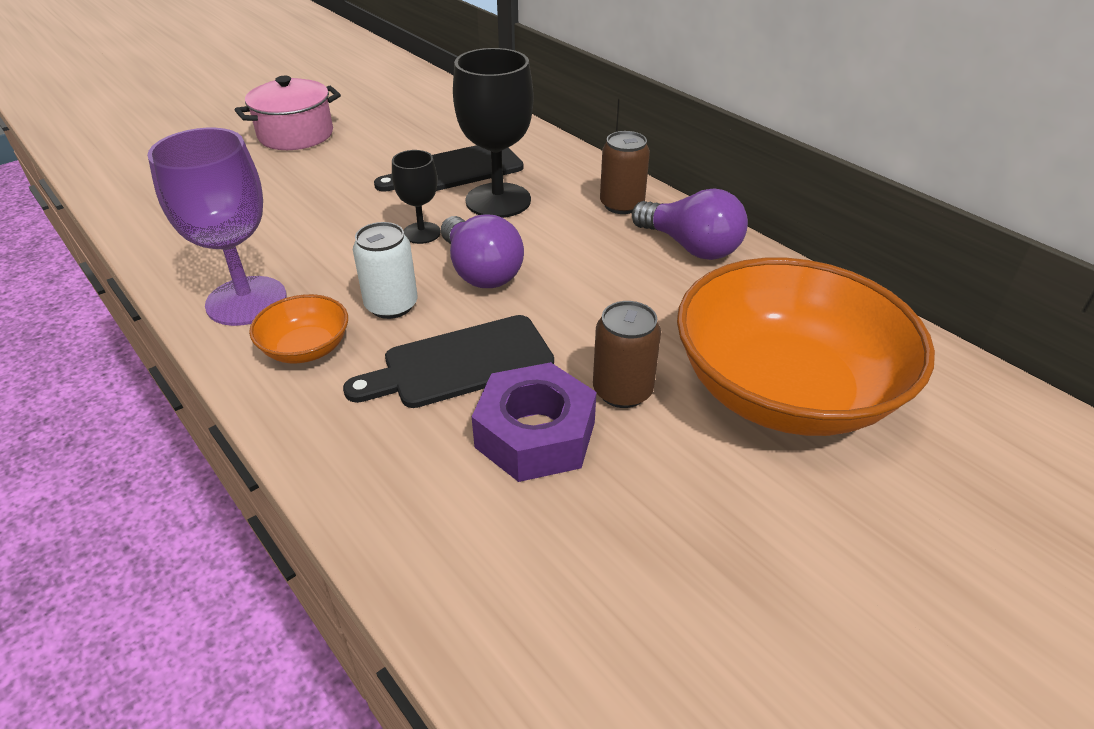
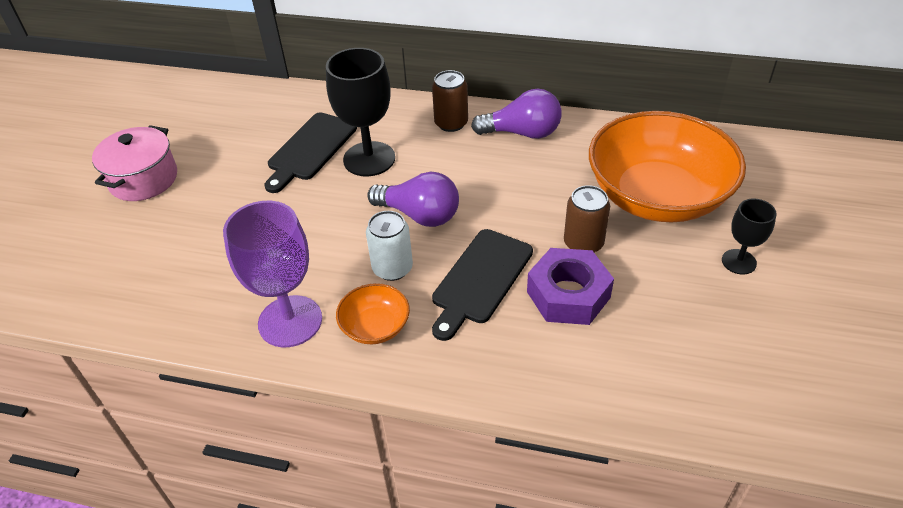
camera: 35 degrees left, 5 degrees up
black goblet [392,150,441,244] -> black goblet moved to [722,199,777,275]

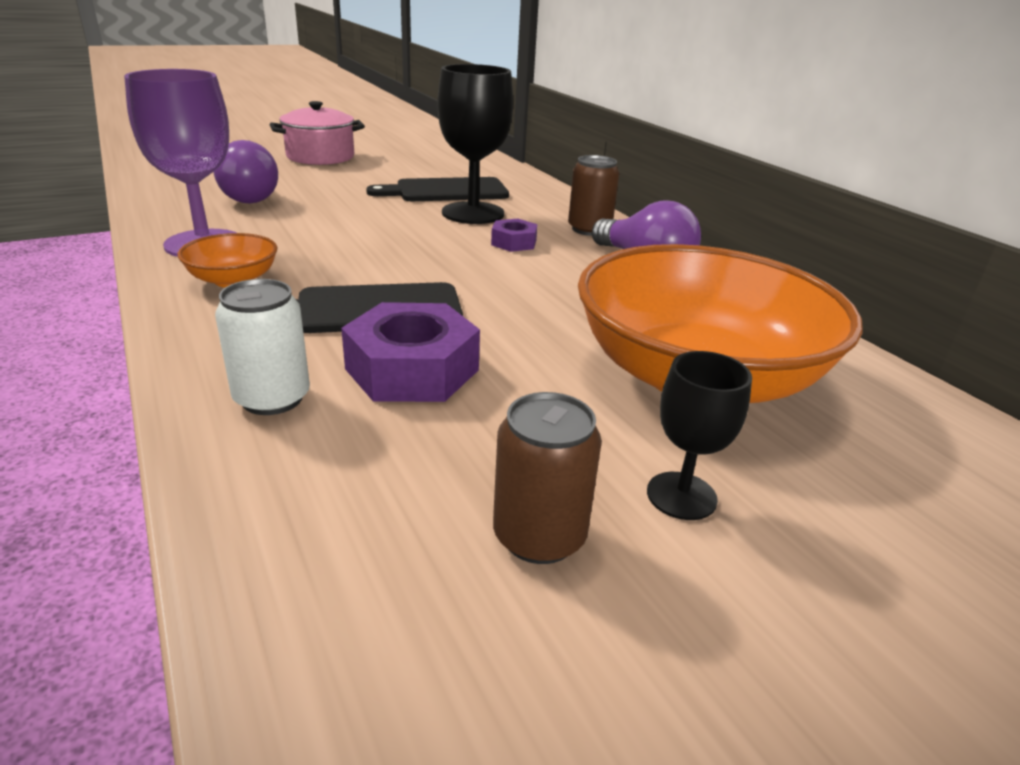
camera: 45 degrees right, 15 degrees down
white can [366,211,413,281] -> white can moved to [215,279,310,415]
purple light bulb [367,172,459,227] -> purple light bulb moved to [214,140,278,204]
brown can [564,185,610,253] -> brown can moved to [493,392,602,564]
none -> purple nut [491,219,538,252]

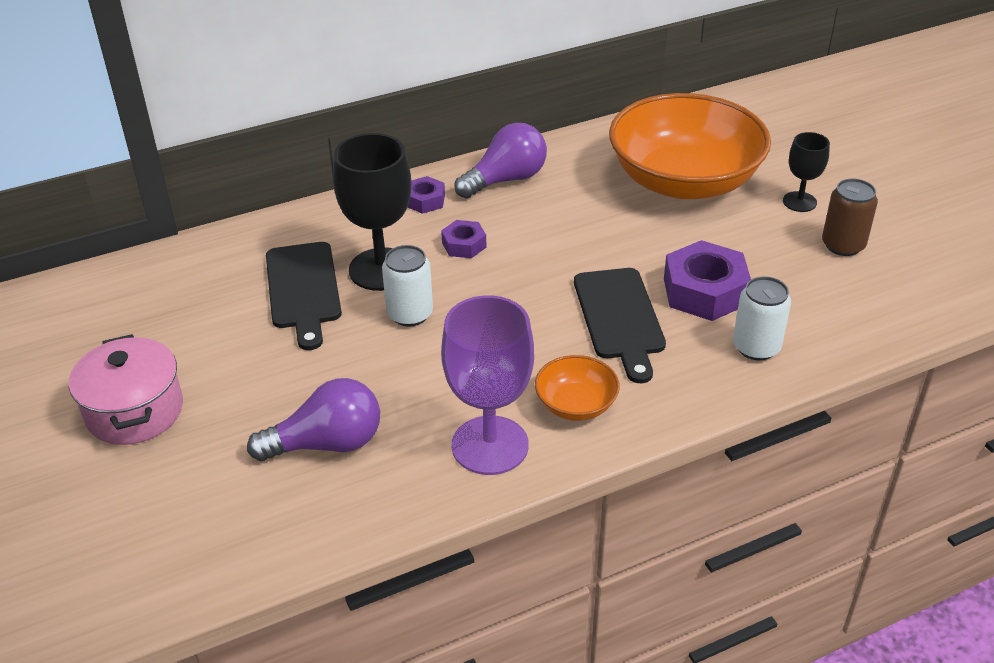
camera: 85 degrees left, 10 degrees up
brown can [568,155,619,236] -> purple nut [408,176,445,214]
none -> white can [382,245,433,327]

